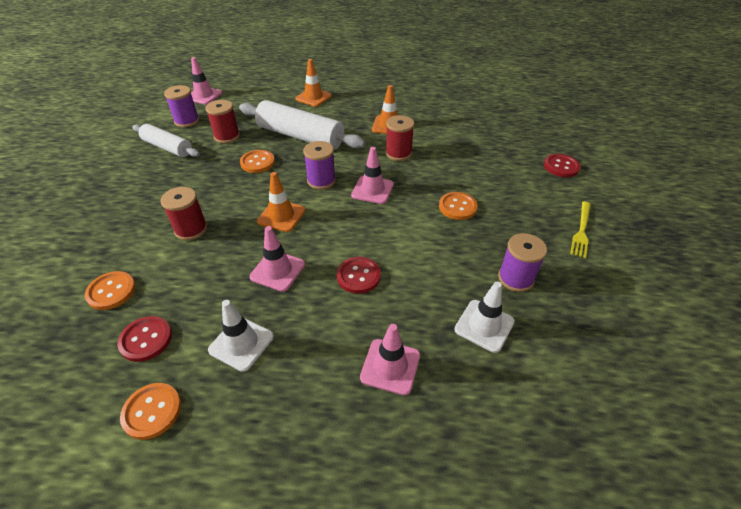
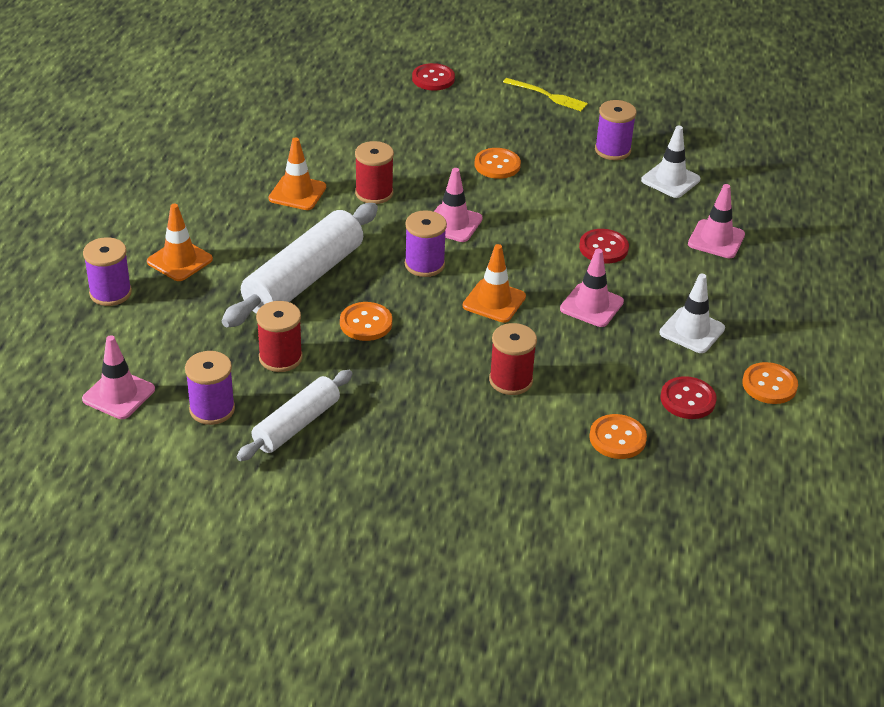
camera: 85 degrees left, 5 degrees down
none -> purple spool [83,237,132,306]

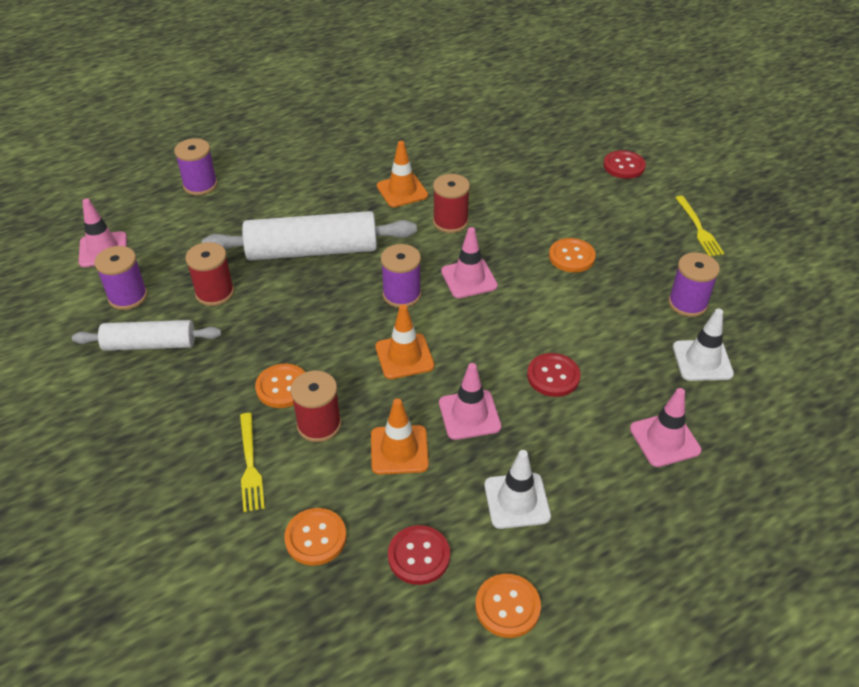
camera: 50 degrees right, 5 degrees up
orange traffic cone [147,204,213,281] -> orange traffic cone moved to [371,398,429,475]
orange button [340,302,392,341] -> orange button moved to [255,364,305,408]
none -> yellow fork [240,413,265,512]

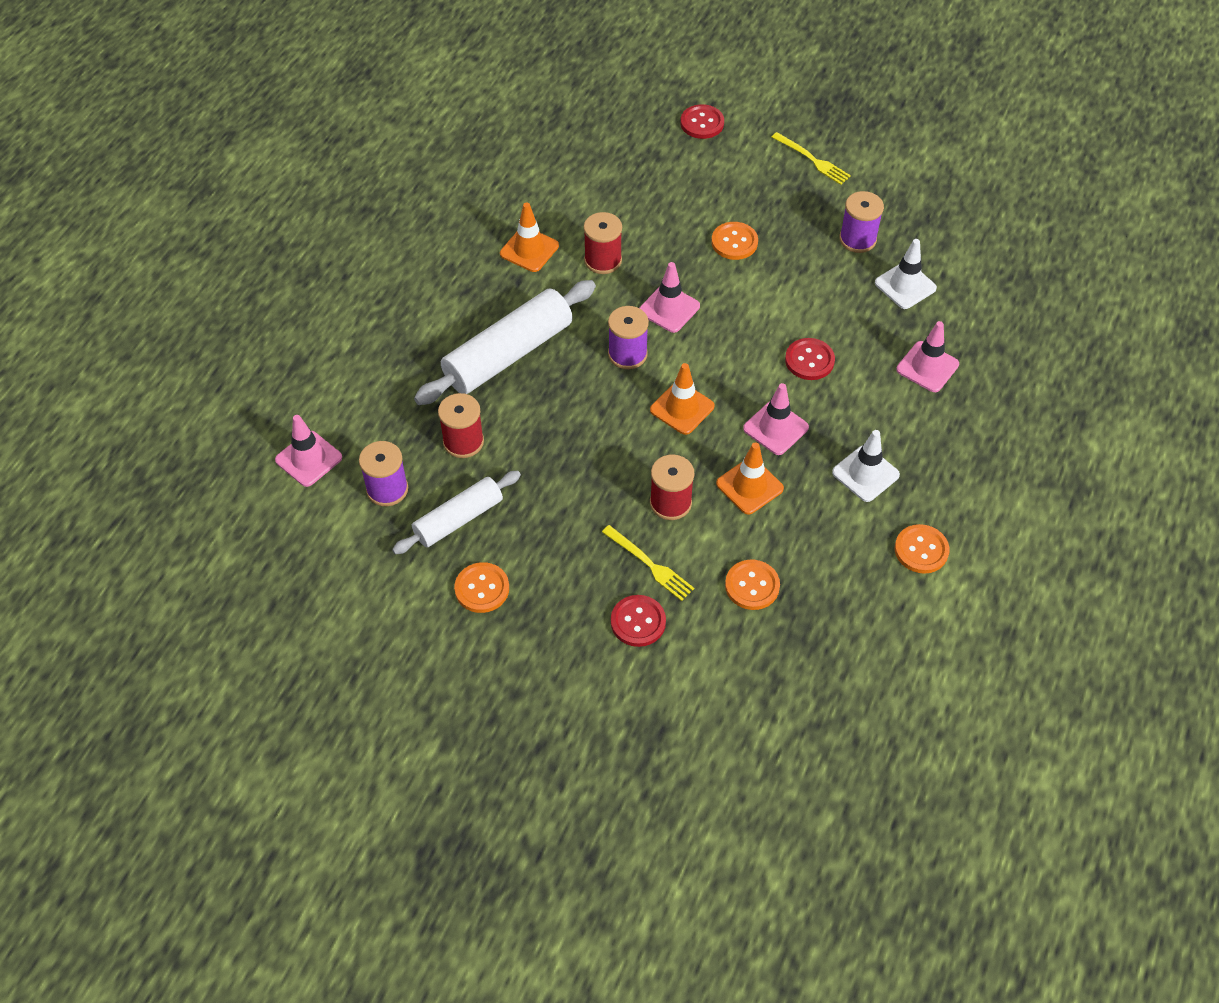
camera: 35 degrees left, 10 degrees up
purple spool [174,138,218,195] -> none
orange button [255,364,305,408] -> orange button moved to [454,562,509,613]
red button [388,525,450,585] -> red button moved to [611,595,666,647]

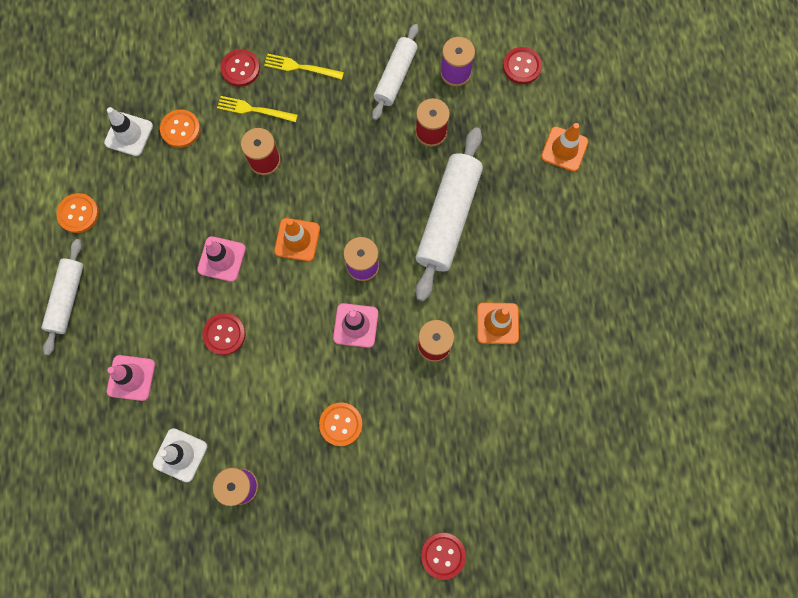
camera: 150 degrees right, 20 degrees up
pink traffic cone [275,415,342,487] -> red button [503,47,542,84]
orange button [454,562,509,613] -> none
orange traffic cone [716,442,784,514] -> orange traffic cone moved to [541,123,588,172]
yellow fork [772,132,851,185] -> yellow fork moved to [264,54,344,80]
white traffic cone [832,430,900,502] -> white traffic cone moved to [104,107,153,156]
none -> white rolling pin [41,239,84,355]

